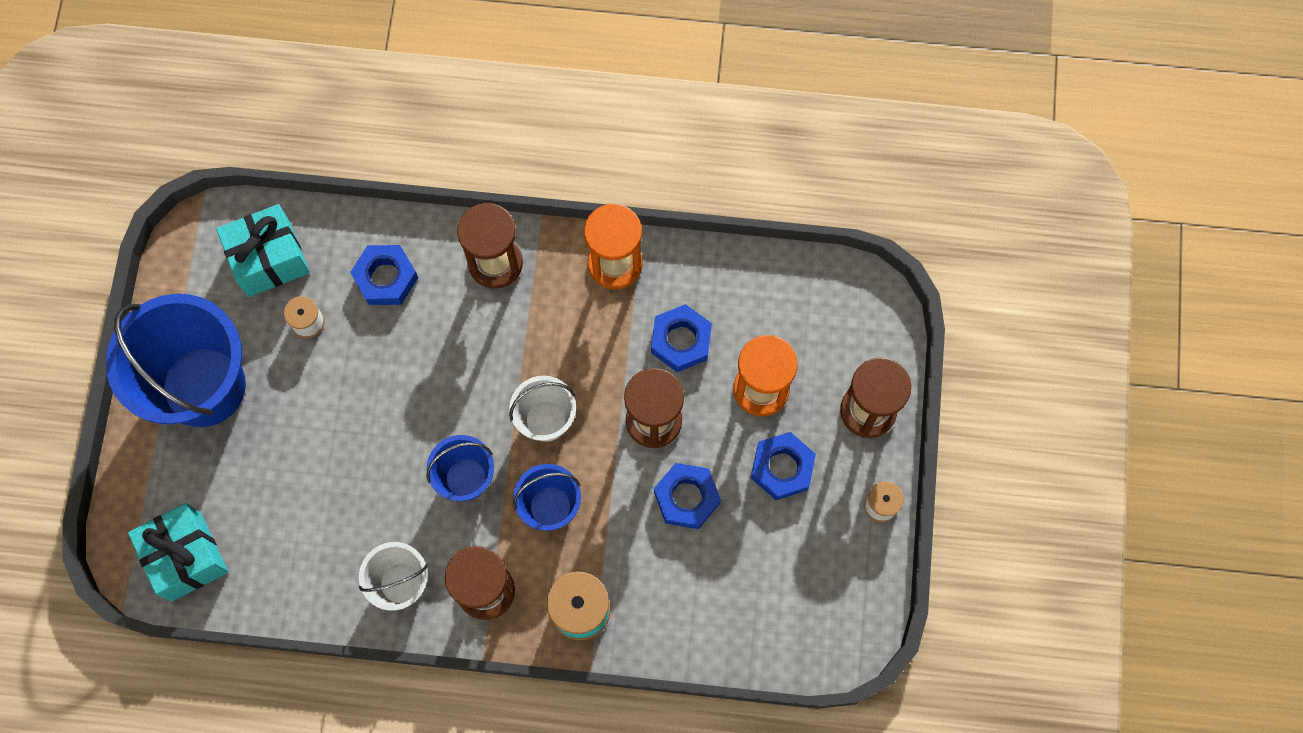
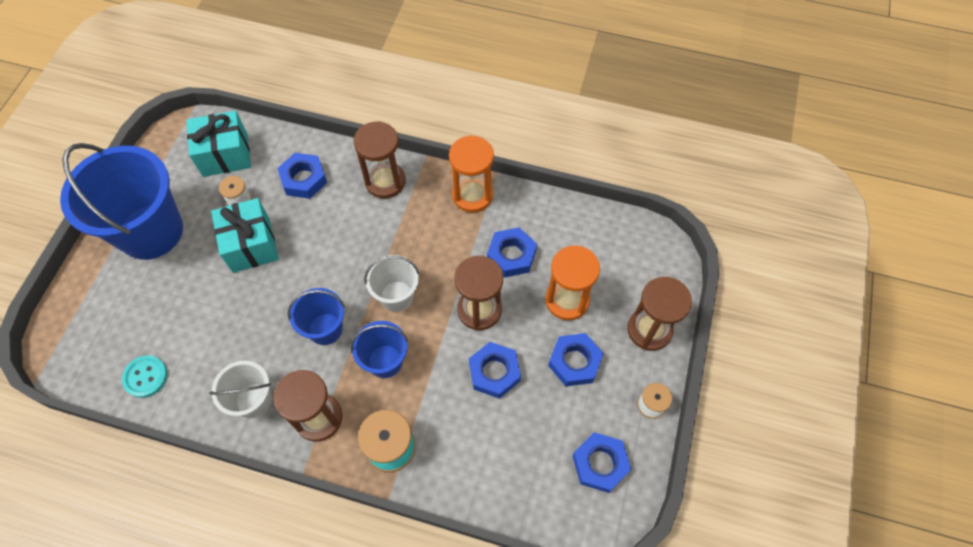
camera: 10 degrees right, 10 degrees down
turquoise gift [128,503,228,601] -> turquoise gift moved to [211,198,279,273]
none -> turquoise button [122,355,167,398]
none -> blue nut [572,432,632,493]

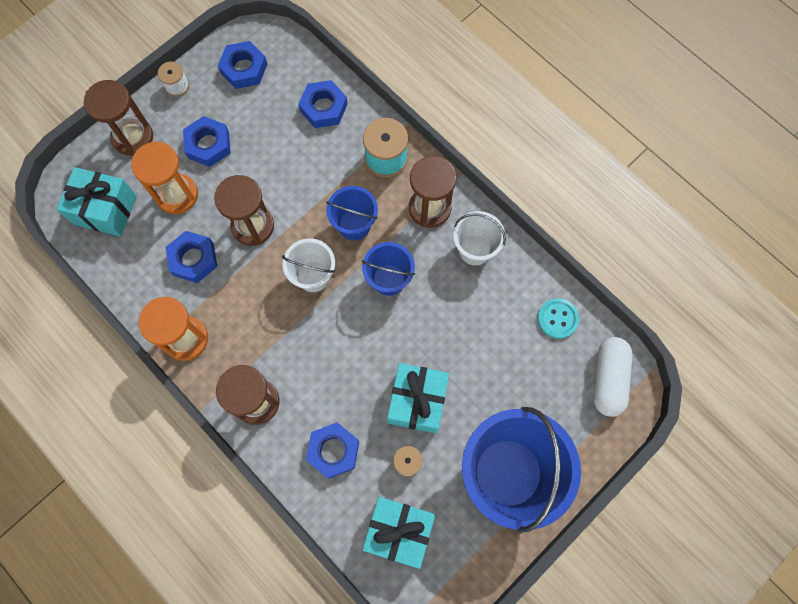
camera: 150 degrees left, 10 degrees up
blue nut [469,342,521,399] -> blue nut moved to [298,80,348,128]
none -> turquoise gift [57,167,137,237]
none -> white capsule [594,337,633,417]

